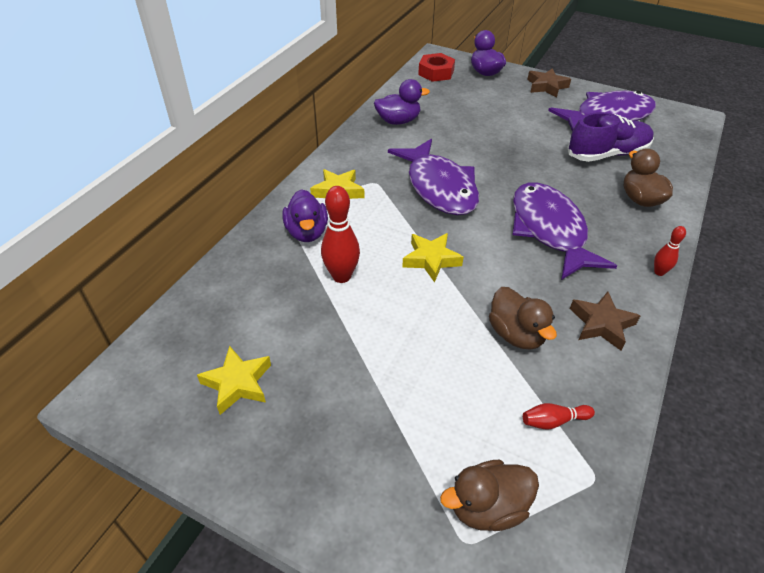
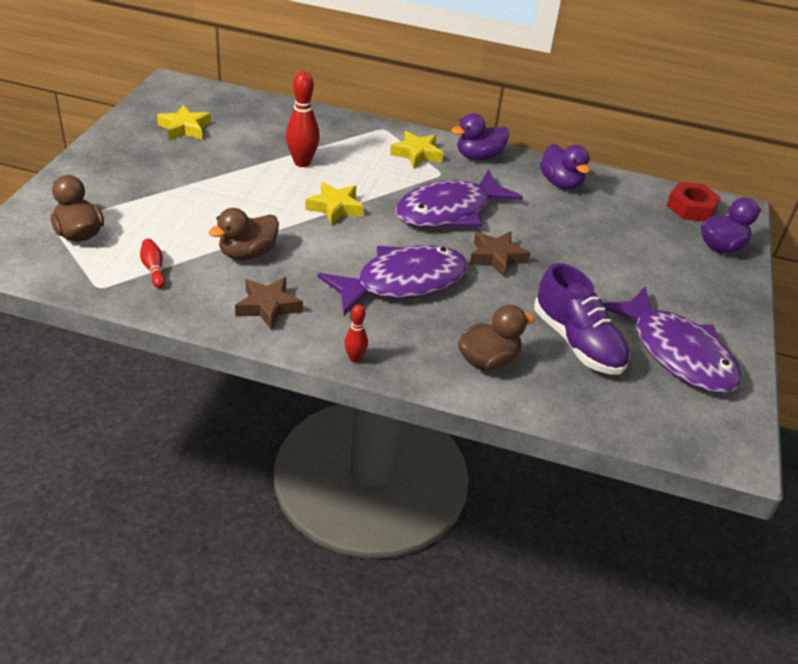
camera: 75 degrees right, 5 degrees down
purple duck [283,189,328,242] -> purple duck moved to [452,113,509,160]
brown star [527,68,571,98] -> brown star moved to [470,232,530,277]

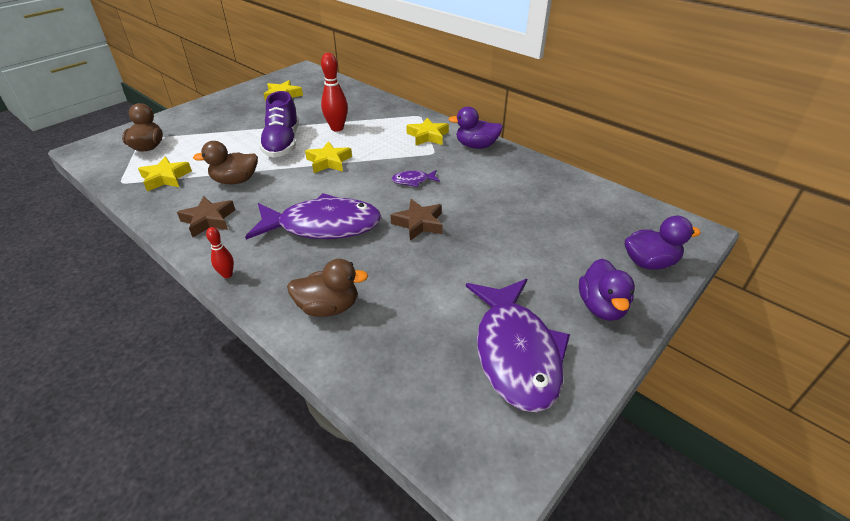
camera: 30 degrees right, 0 degrees up
red bowling pin [140,239,165,288] -> yellow star [138,157,192,191]
purple fish [395,170,523,228] -> purple fish [392,170,440,187], size x0.41
purple shoe [534,263,630,375] -> purple shoe moved to [259,91,299,157]
purple duck [540,144,590,189] -> purple duck moved to [579,259,635,321]
red nut [667,182,721,221] -> none

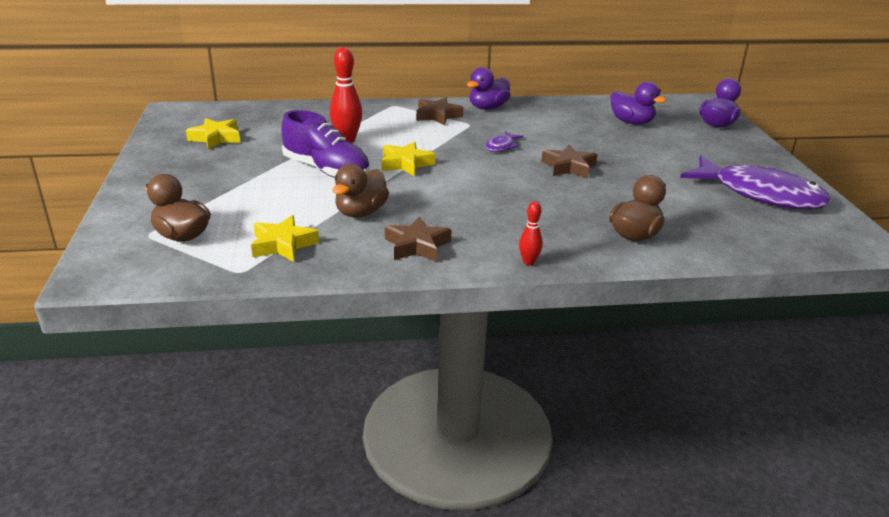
camera: 50 degrees left, 10 degrees down
purple fish [245,193,381,240] -> none
yellow star [406,118,449,145] -> brown star [416,97,463,125]
purple duck [579,259,635,321] -> purple duck moved to [610,81,666,125]

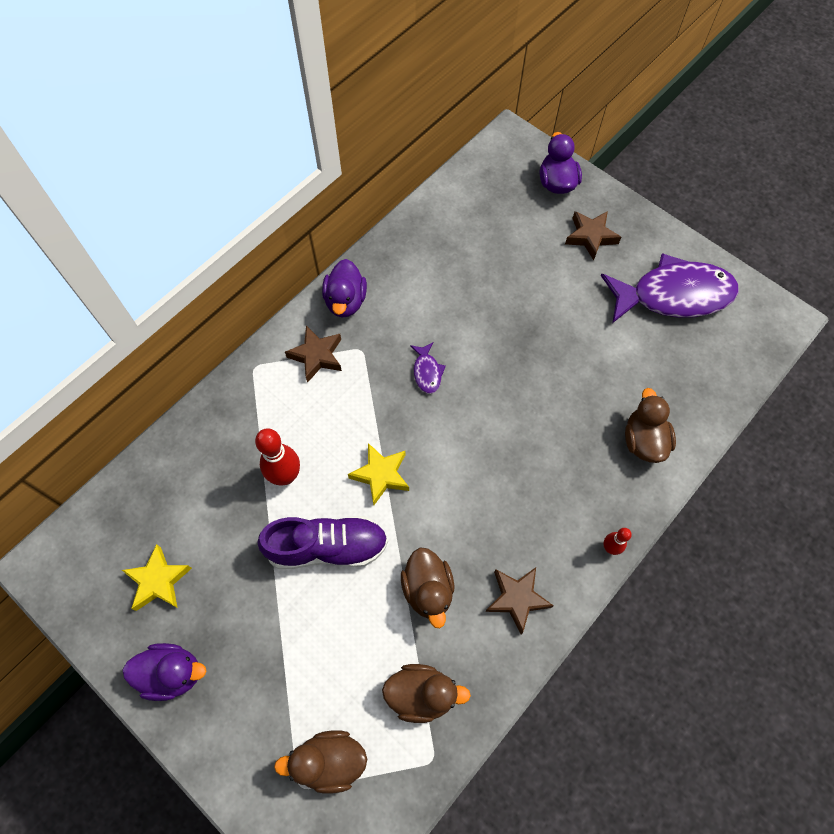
camera: 40 degrees left, 35 degrees up
yellow star [251,215,319,262] -> brown duck [382,664,471,723]
brown star [541,144,598,178] -> brown star moved to [565,211,621,260]
purple duck [610,81,666,125] -> purple duck moved to [123,643,207,701]

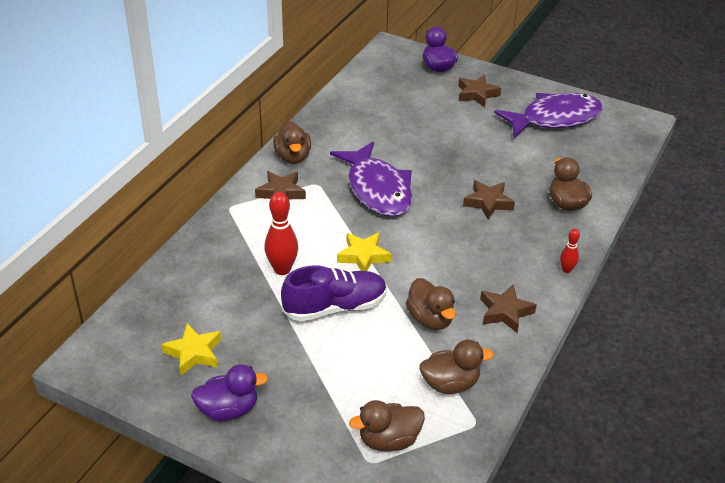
camera: 15 degrees left, 25 degrees down
purple duck [322,259,367,318] -> brown duck [273,121,311,164]
purple fish [410,342,446,394] -> purple fish [330,141,413,216], size x2.43
none -> brown star [463,180,515,220]

